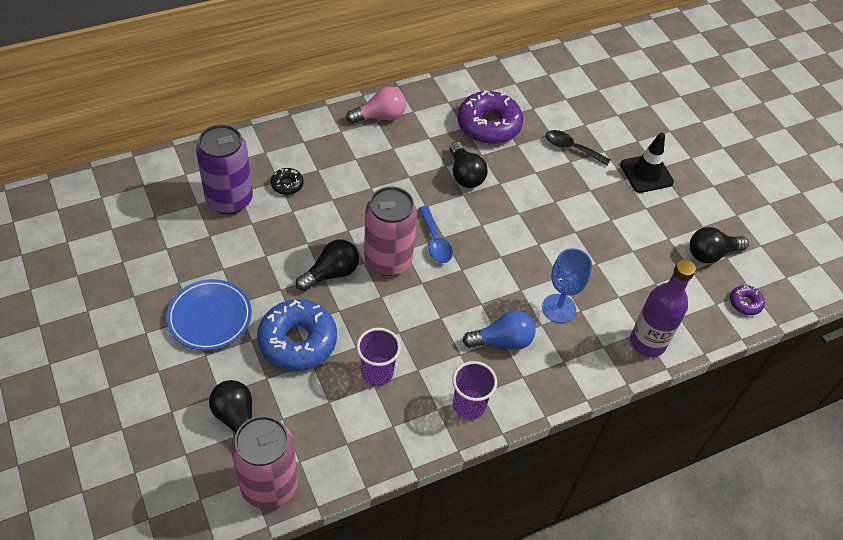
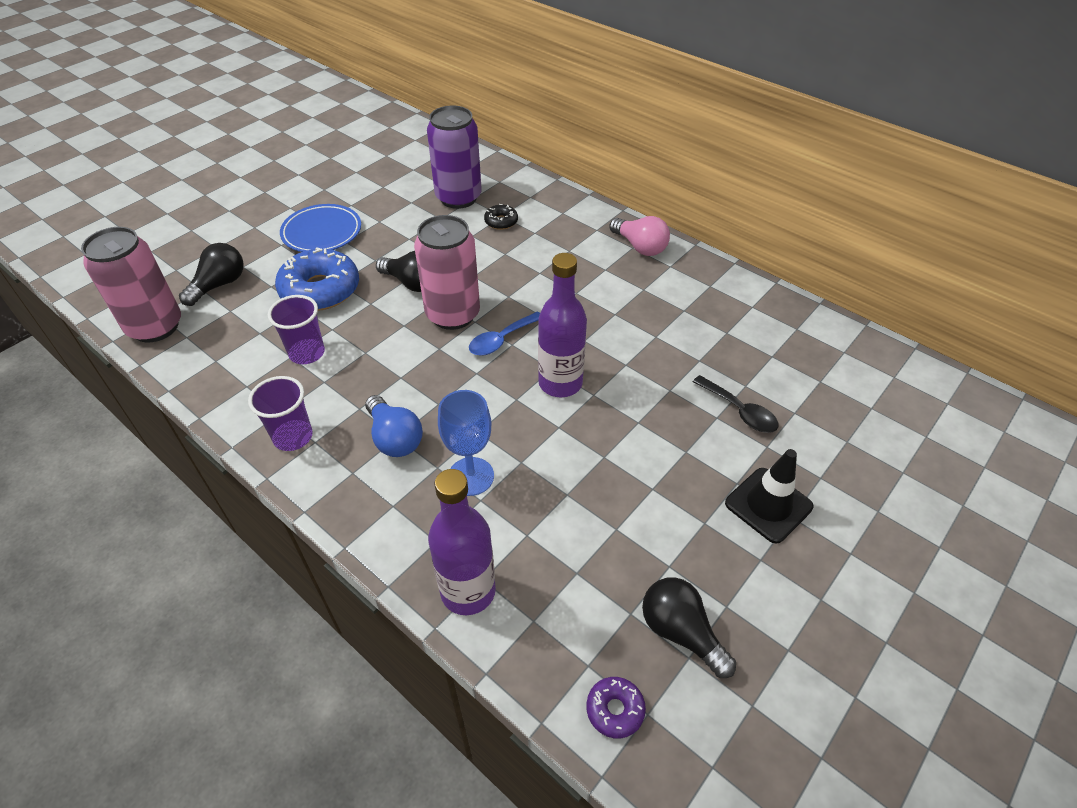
camera: 70 degrees right, 5 degrees down
black light bulb [449,142,488,188] -> none
purple donut [457,90,523,144] -> none
black spoon [546,130,611,165] -> black spoon turned 135 degrees clockwise [693,375,778,433]
none -> purple bottle [538,253,587,397]

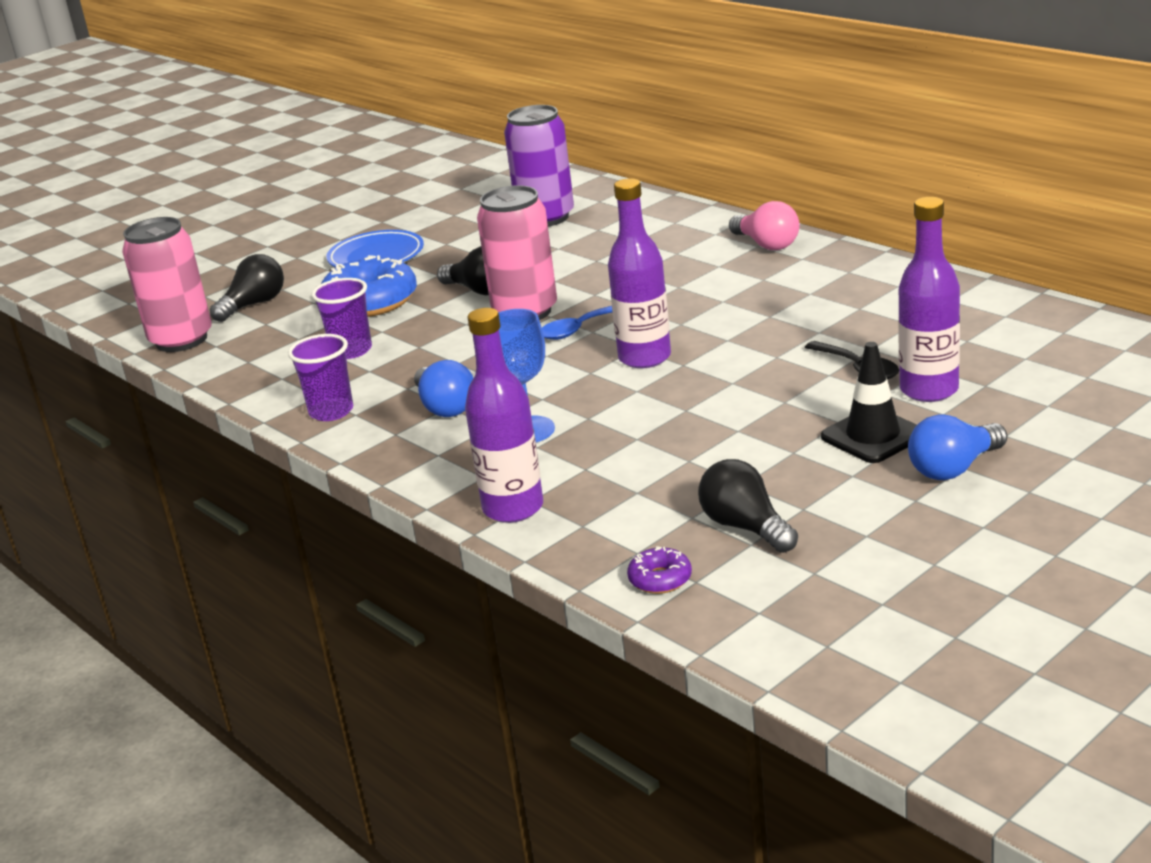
camera: 10 degrees right, 20 degrees down
black donut [484,204,518,230] -> none
none -> purple bottle [898,197,960,402]
none -> blue light bulb [908,414,1007,480]

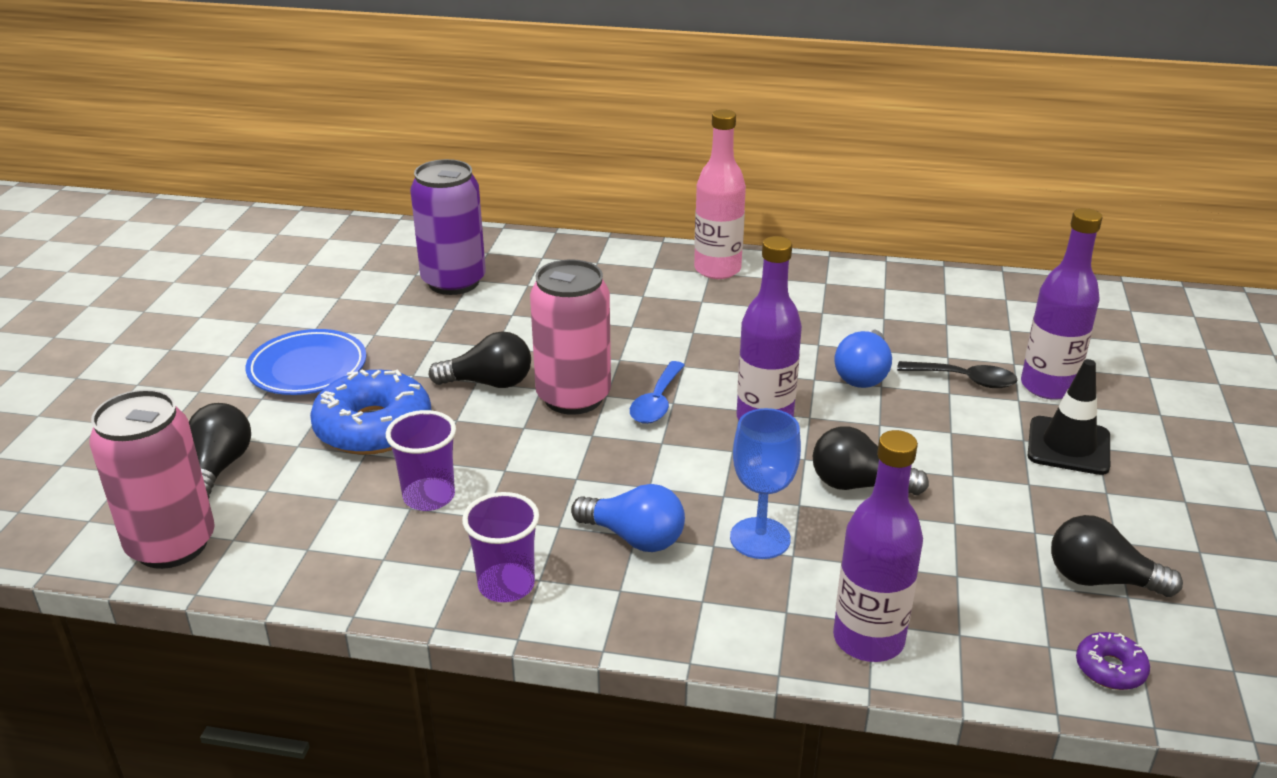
camera: 40 degrees left, 5 degrees up
pink light bulb [729,201,800,250] -> pink bottle [694,109,746,279]
blue light bulb [908,414,1007,480] -> blue light bulb moved to [834,330,892,388]
none -> black light bulb [813,426,929,495]

